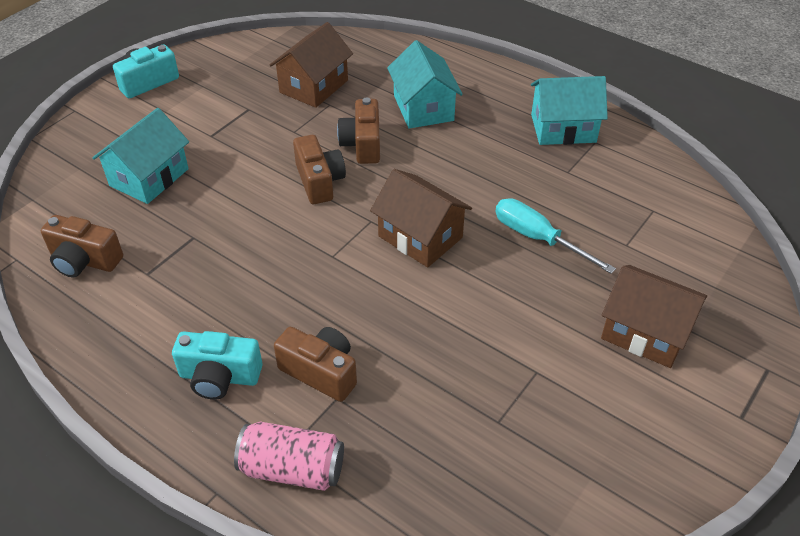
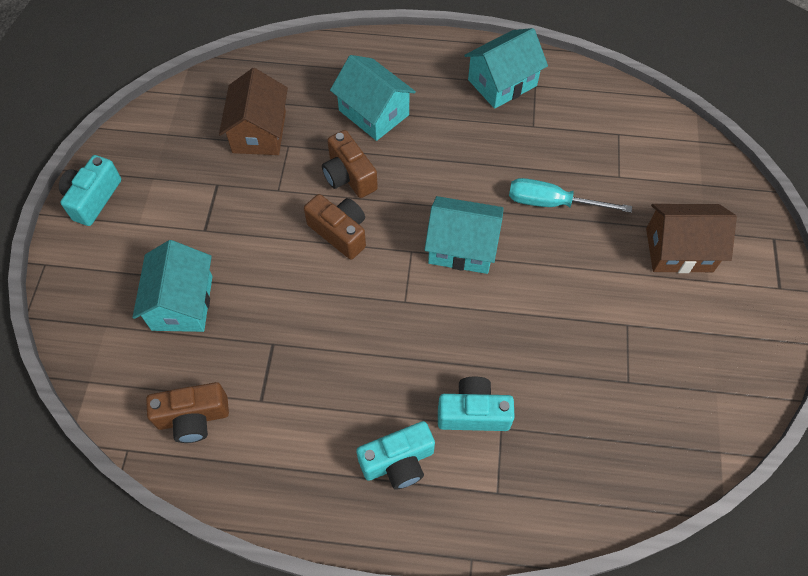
camera: 30 degrees left, 15 degrees up
pink can [234,422,344,491] -> none
brown camera [274,327,357,402] -> turquoise camera [438,376,515,431]
brown house [370,169,472,268] -> turquoise house [425,196,504,274]

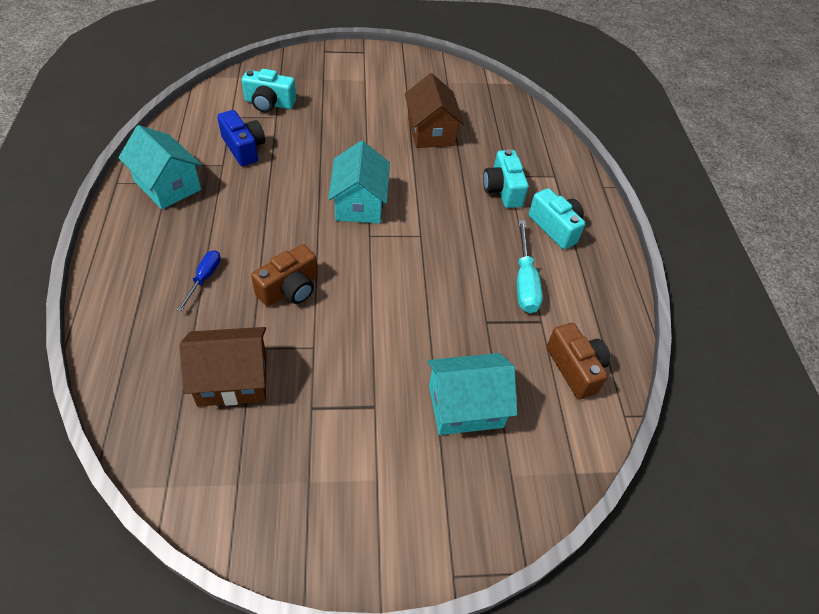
camera: 105 degrees left, 10 degrees down
turquoise camera [59,155,121,226] -> turquoise camera moved to [242,69,296,113]
brown camera [304,194,366,260] -> none
turquoise house [330,55,416,141] -> blue screwdriver [177,250,221,311]
turquoise screwdriver [509,178,632,213] -> turquoise screwdriver moved to [517,220,543,313]
brown house [646,204,737,273] -> brown house moved to [405,73,464,148]
none -> blue camera [217,110,265,166]

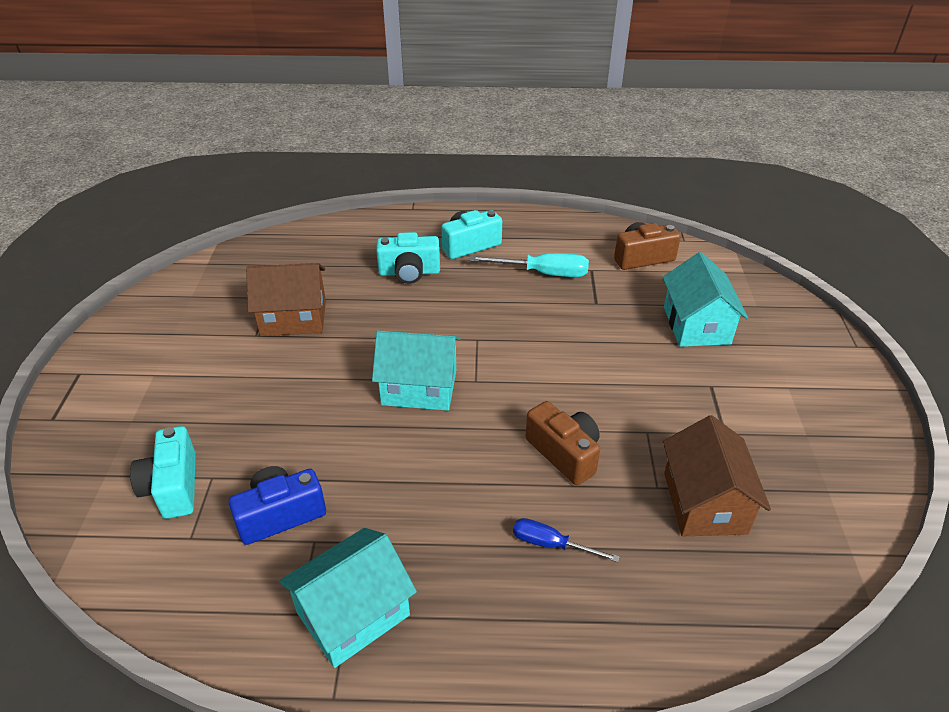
camera: 80 degrees left, 10 degrees down
turquoise camera [242,69,296,113] -> turquoise camera turned 150 degrees clockwise [130,426,196,519]

